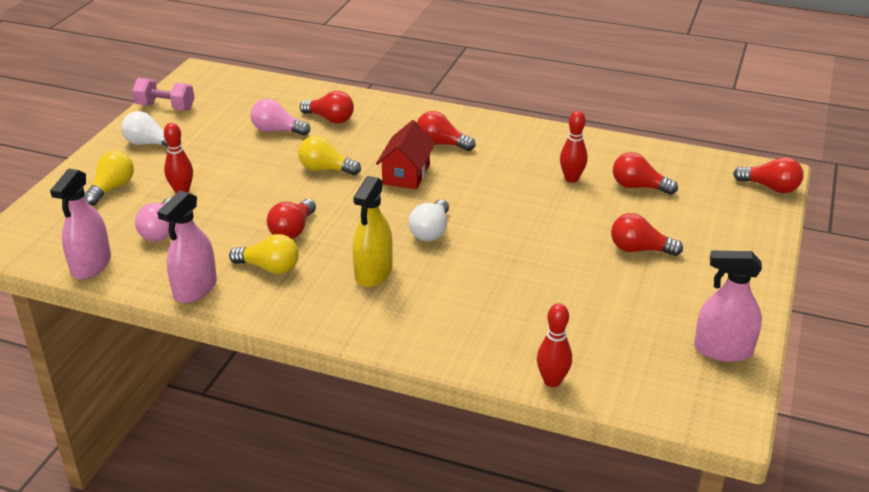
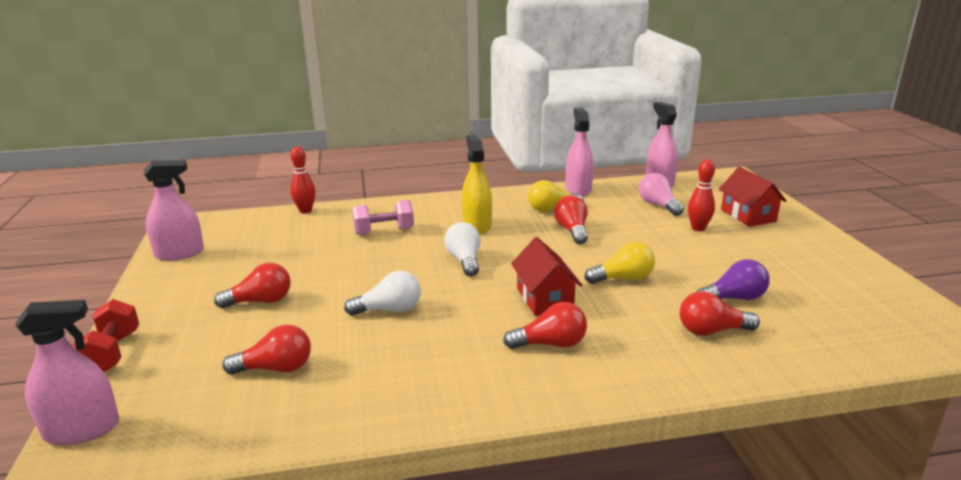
camera: 150 degrees right, 10 degrees down
yellow light bulb [84,151,134,206] -> red house [719,167,787,227]
white light bulb [121,111,181,147] -> white light bulb moved to [344,271,421,316]
pink dumbbell [132,78,194,111] -> pink dumbbell moved to [352,200,414,235]
pink light bulb [251,99,310,136] -> purple light bulb [696,259,770,300]
red bowling pin [560,111,588,183] -> none
red light bulb [733,157,803,193] -> pink spray bottle [15,300,119,445]
none -> red dumbbell [72,299,139,372]

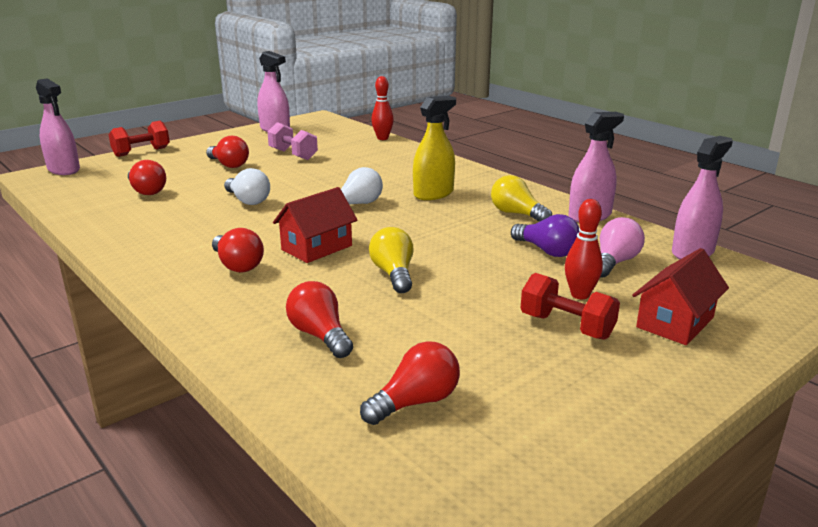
camera: 60 degrees right, 0 degrees up
pink dumbbell [352,200,414,235] -> pink dumbbell moved to [267,122,318,160]
red light bulb [554,195,588,244] -> red light bulb moved to [360,341,460,425]
yellow light bulb [585,242,655,284] -> yellow light bulb turned 150 degrees counterclockwise [369,227,413,293]
purple light bulb [696,259,770,300] -> purple light bulb moved to [511,214,580,257]
none -> red dumbbell [521,273,620,340]

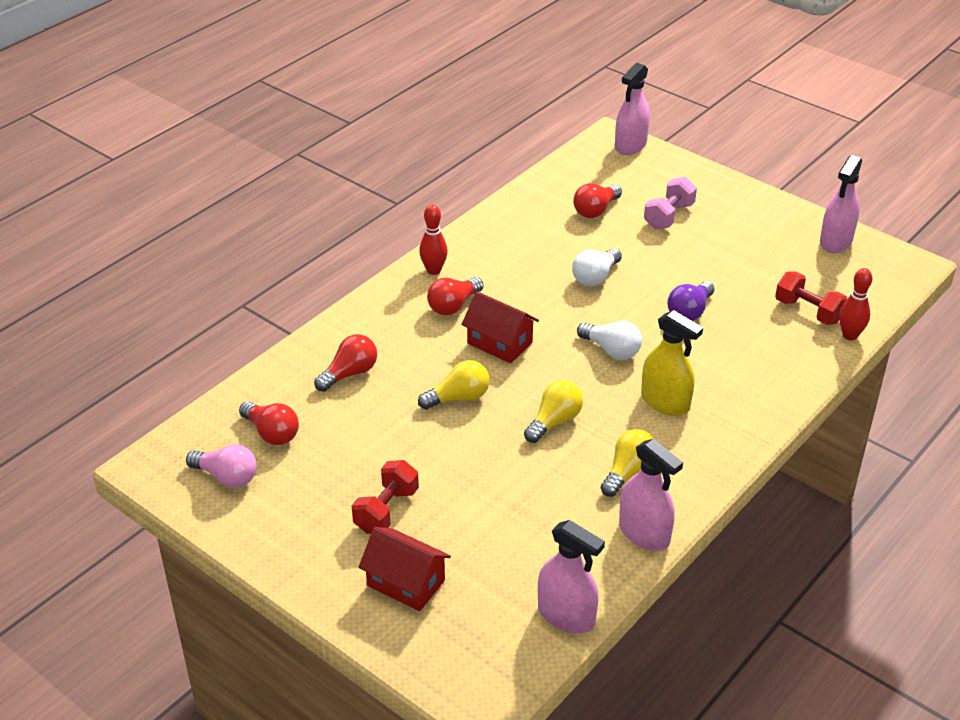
camera: 80 degrees right, 15 degrees up
red dumbbell [109,121,170,157] -> red dumbbell moved to [775,271,847,325]
red light bulb [206,136,249,168] -> none
pink dumbbell [267,122,318,160] -> pink dumbbell moved to [644,177,697,229]
purple light bulb [511,214,580,257] -> purple light bulb moved to [667,281,715,321]
red bowling pin [565,199,603,299] -> red bowling pin moved to [419,205,448,275]
pink light bulb [600,217,645,278] -> pink light bulb moved to [186,444,257,488]
none -> yellow light bulb [524,380,583,443]

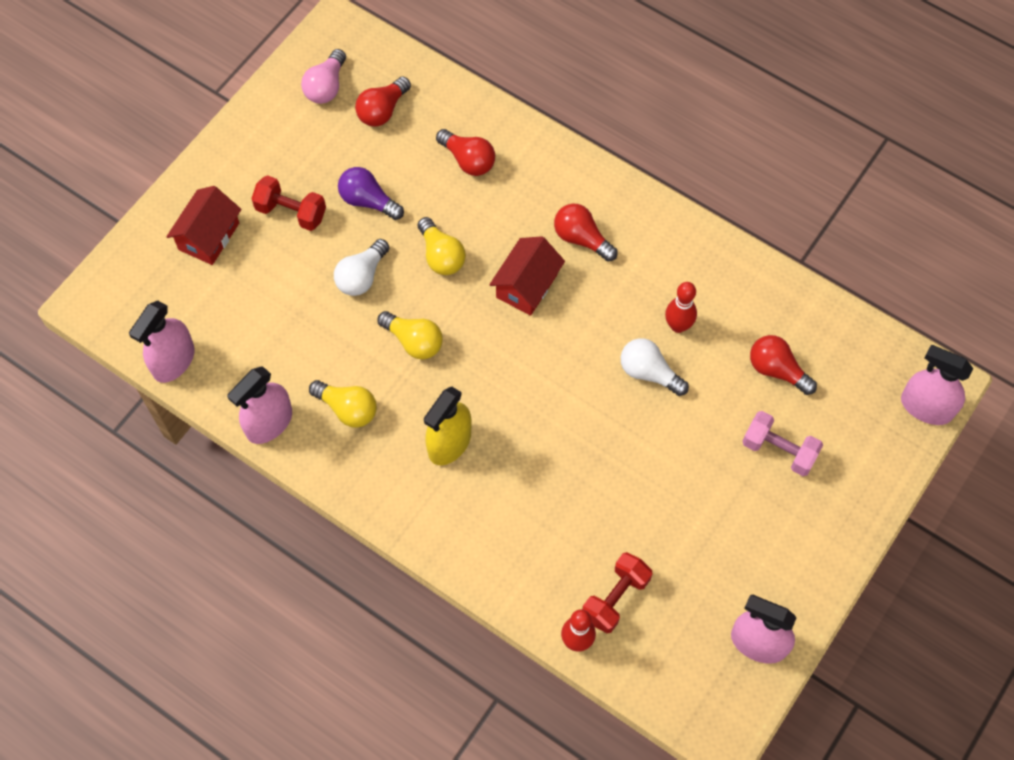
camera: 85 degrees right, 25 degrees up
red bowling pin [419,205,448,275] -> red bowling pin moved to [665,282,697,333]
white light bulb [577,321,642,360] -> white light bulb moved to [334,239,389,296]
purple light bulb [667,281,715,321] -> purple light bulb moved to [338,167,404,220]

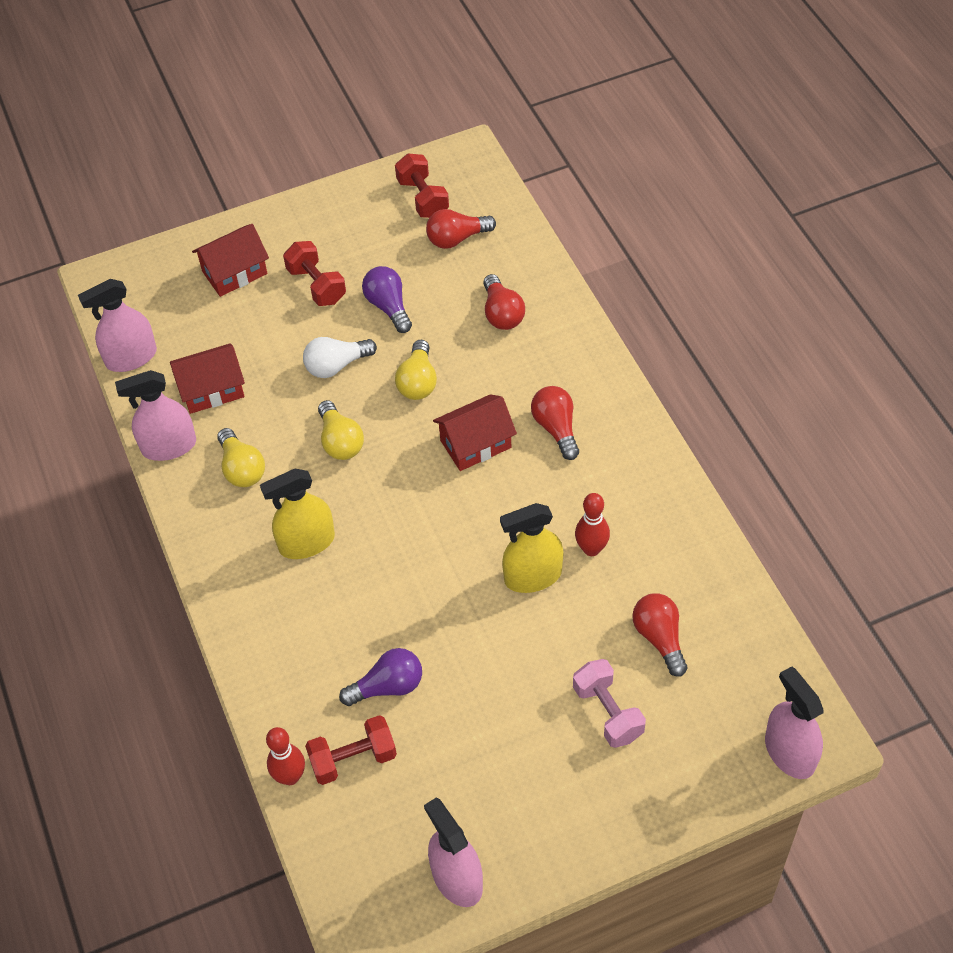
camera: 35 degrees right, 10 degrees down
pink light bulb [301,49,346,104] -> red dumbbell [395,153,449,218]
white light bulb [621,338,689,396] -> yellow spray bottle [500,503,564,593]
none -> red house [170,343,245,414]
none -> purple light bulb [339,648,422,706]

